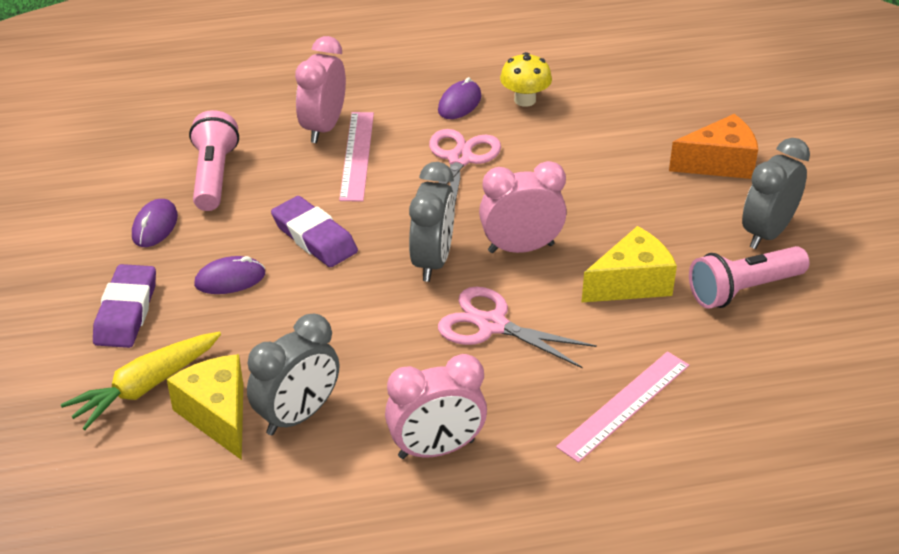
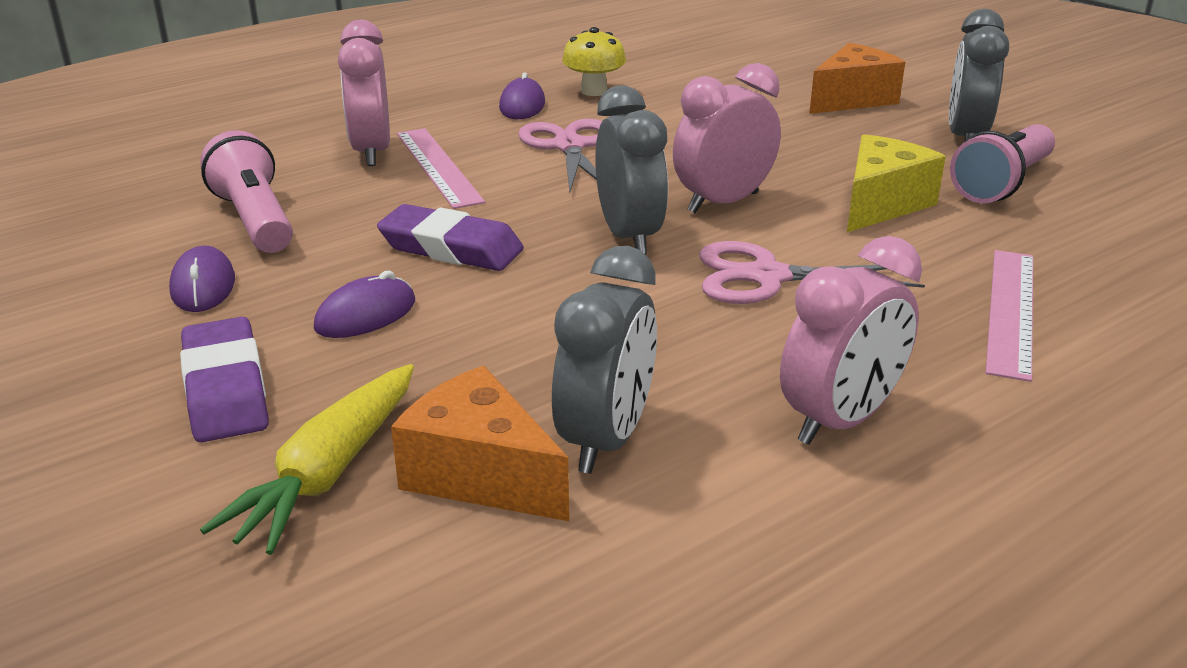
camera: 25 degrees left, 10 degrees down
yellow cheese [167,354,243,460] -> orange cheese [391,366,569,521]

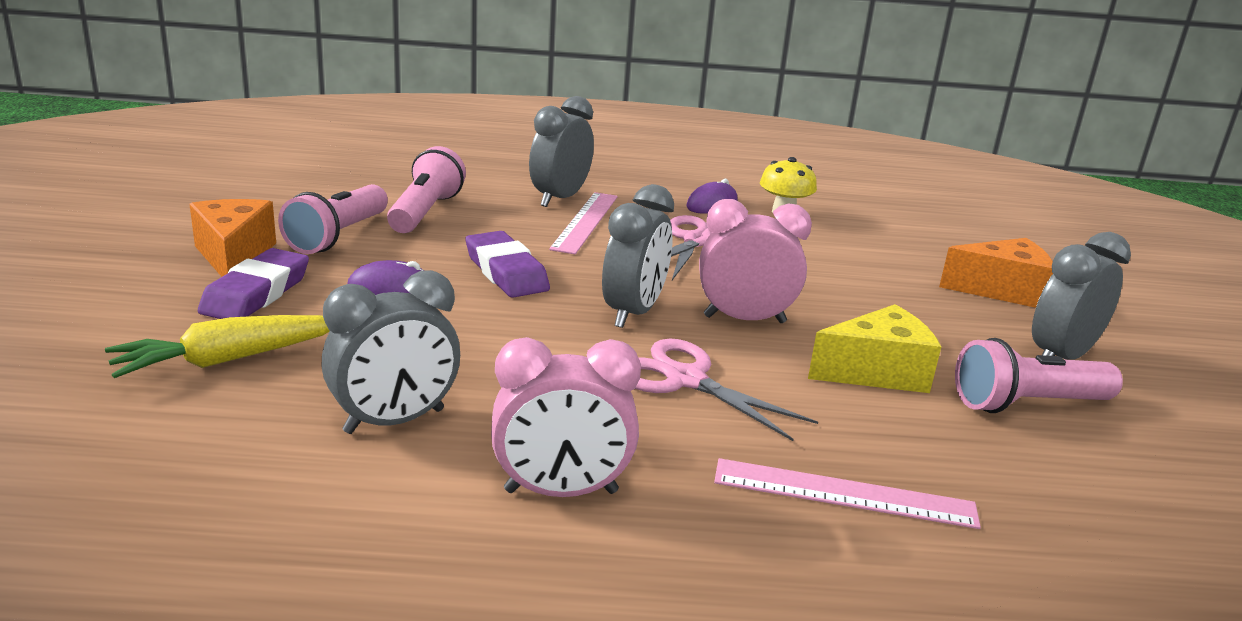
camera: 35 degrees right, 5 degrees down
purple mouse [169,246,235,312] -> pink flashlight [278,184,388,254]
pink clock [338,20,390,166] -> grey clock [529,96,594,207]
orange cheese [391,366,569,521] -> orange cheese moved to [189,199,276,277]
pink ruler [986,250,1033,382] -> pink ruler turned 45 degrees clockwise [714,458,981,529]

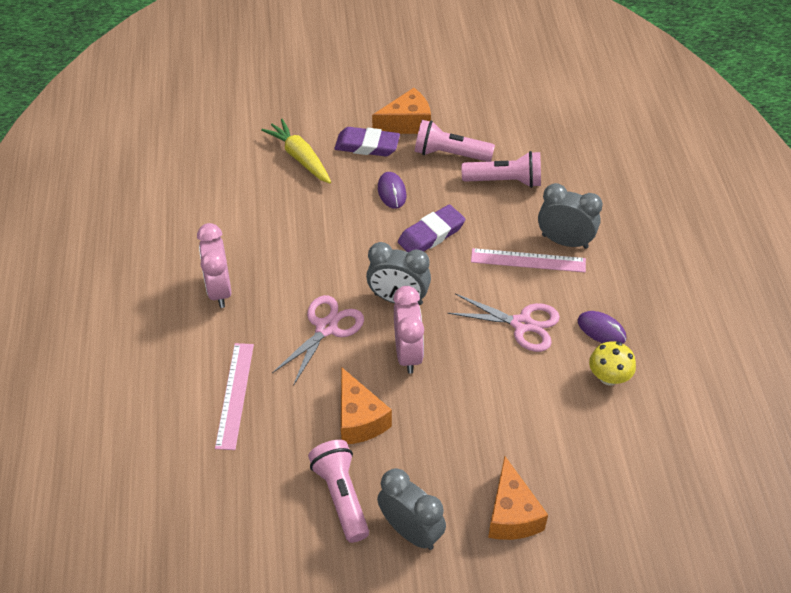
camera: 85 degrees right, 25 degrees up
grey clock [321,270,460,434] -> none
yellow cheese [808,304,941,393] -> orange cheese [341,368,392,444]

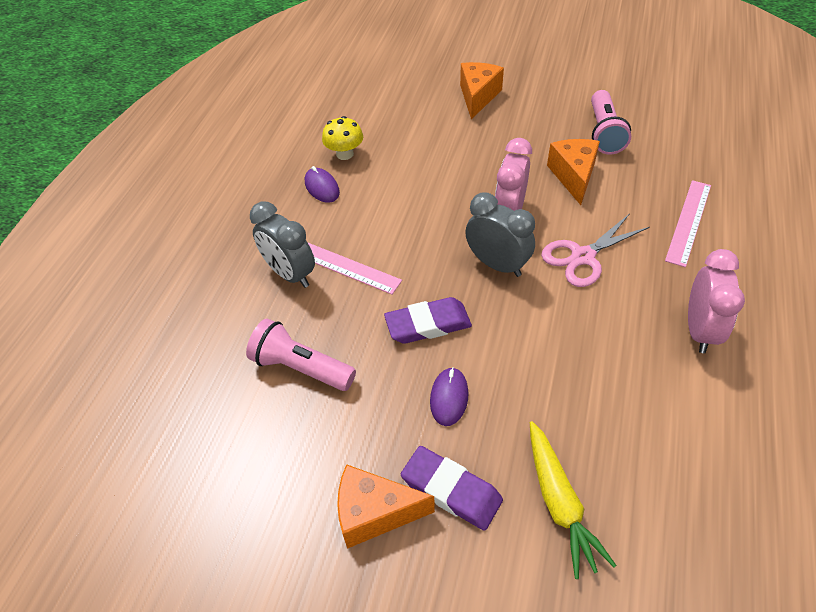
camera: 155 degrees left, 0 degrees up
grey clock [377,468,446,550] -> none
pink flashlight [415,120,495,162] -> none
pink scissors [448,294,560,352] -> none

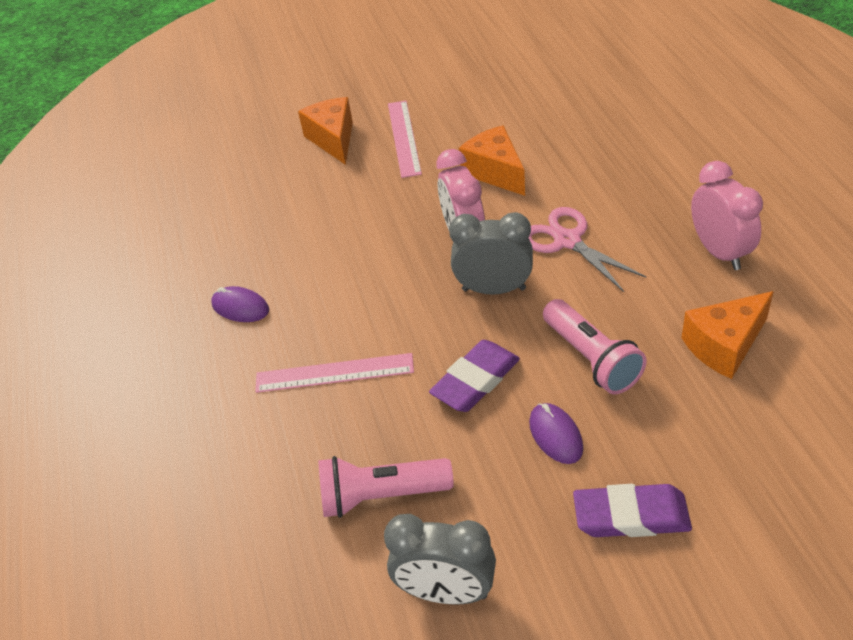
camera: 30 degrees left, 5 degrees down
grey clock [250,201,315,288] -> grey clock moved to [384,514,496,604]
yellow mushroom [322,116,363,160] -> none
orange cheese [337,464,435,549] -> orange cheese moved to [682,291,774,379]
yellow carrot [530,421,617,579] -> none
pink scissors [541,213,650,287] -> pink scissors turned 120 degrees clockwise [529,207,646,292]
pink flashlight [591,90,631,155] -> pink flashlight moved to [543,299,647,394]
pink ruler [665,180,711,267] -> pink ruler moved to [388,100,422,178]

